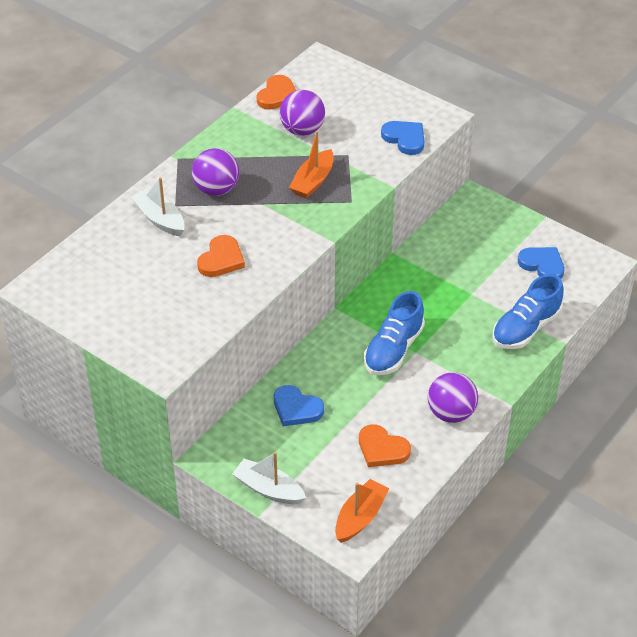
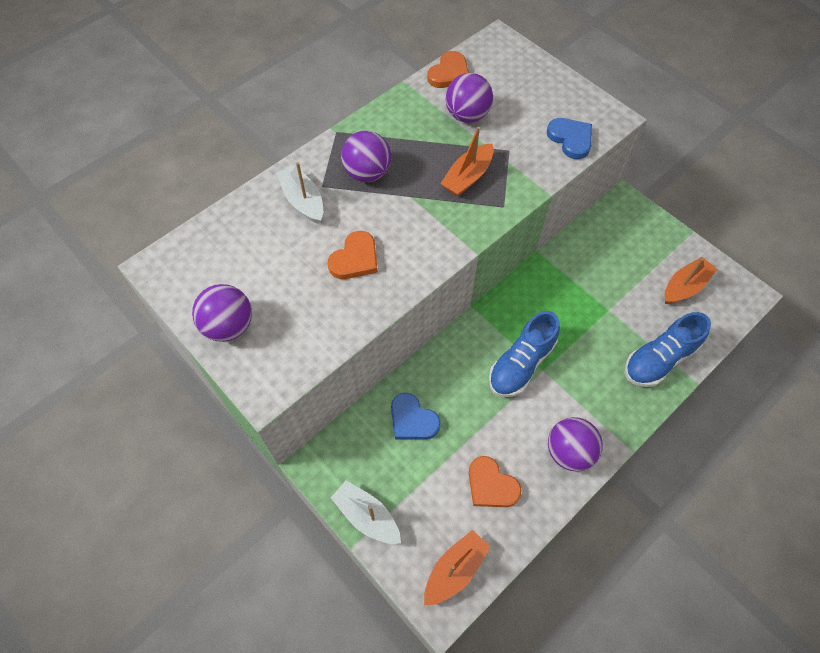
camera: 10 degrees right, 15 degrees up
blue heart [518,247,564,279] -> orange boat [665,257,717,304]
none -> purple ball [192,284,252,342]

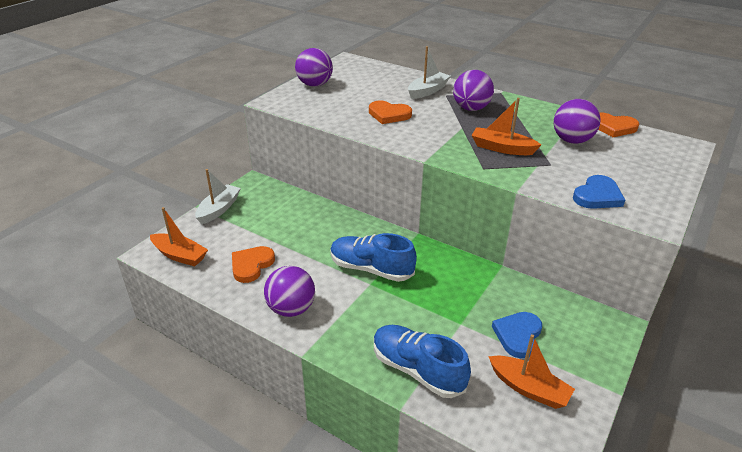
camera: 75 degrees right, 25 degrees down
blue heart [391,393,440,440] -> blue heart moved to [492,312,542,358]

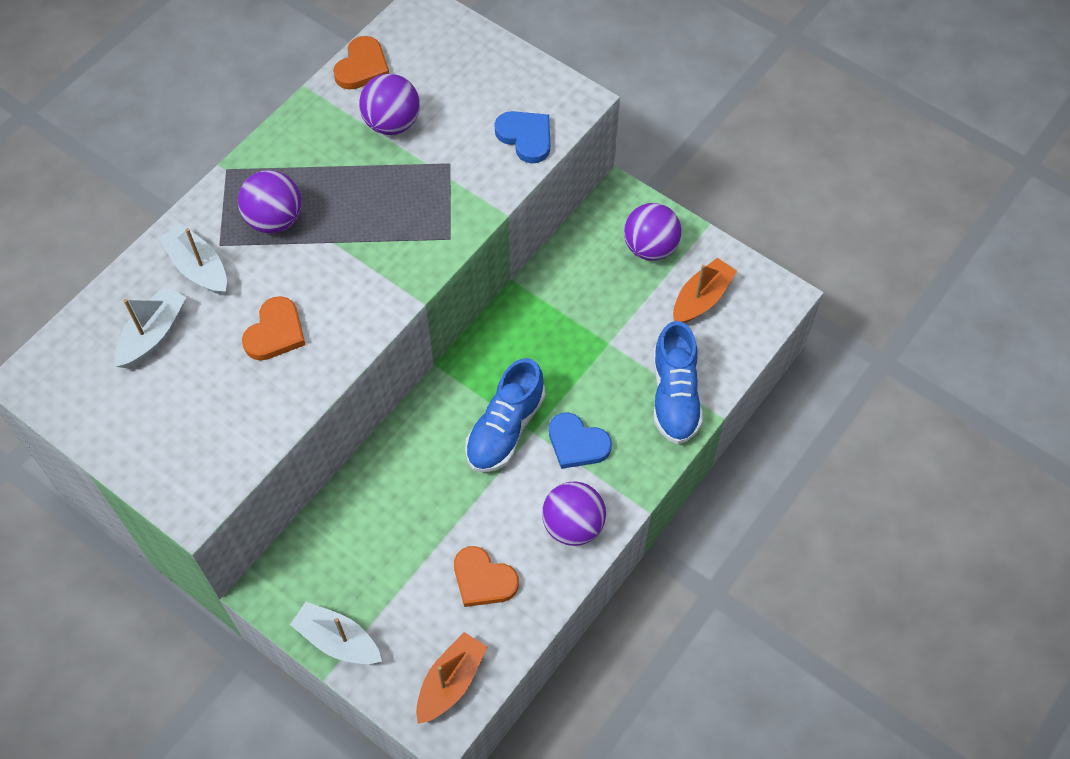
camera: 85 degrees left, 25 degrees up
purple ball [295,48,333,87] -> purple ball moved to [624,203,682,261]
blue shoe [374,325,471,398] -> blue shoe turned 45 degrees counterclockwise [653,321,703,444]
orange boat [471,98,541,155] -> none
blue heart [492,312,542,358] -> blue heart moved to [549,412,612,469]
none -> white boat [115,286,187,368]

